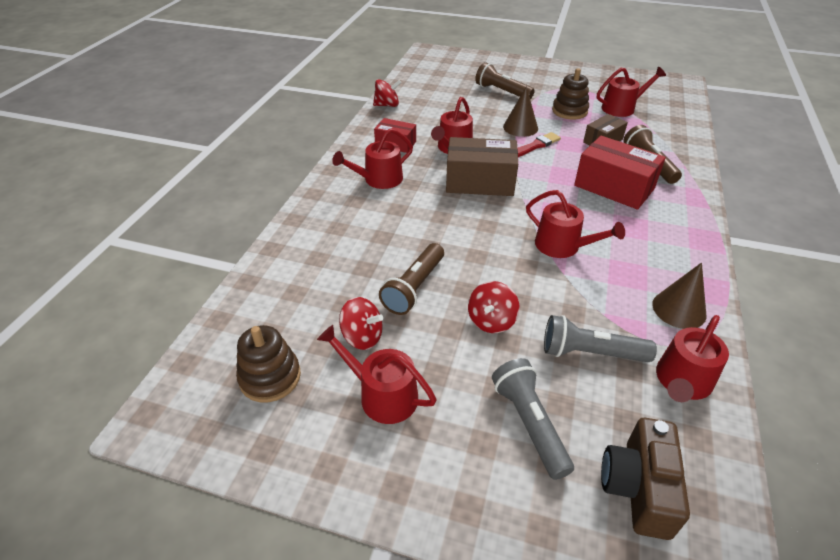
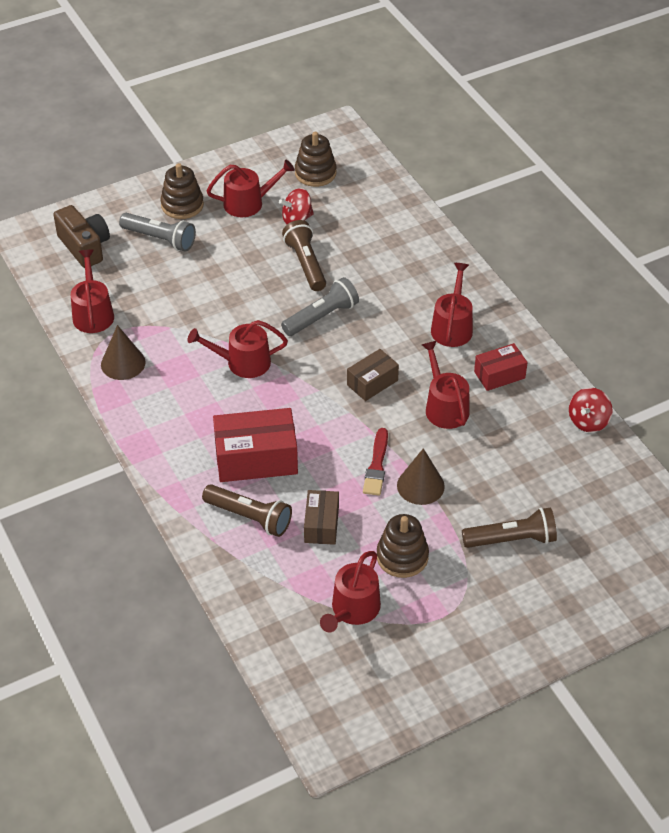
camera: 135 degrees right, 5 degrees up
brown box [446,137,518,196] -> brown box [347,349,399,401], size x0.58
red spinning top [468,281,520,333] -> none
grey flashlight [544,315,657,362] -> grey flashlight moved to [281,277,359,336]
none -> brown stacking toy [160,163,204,219]

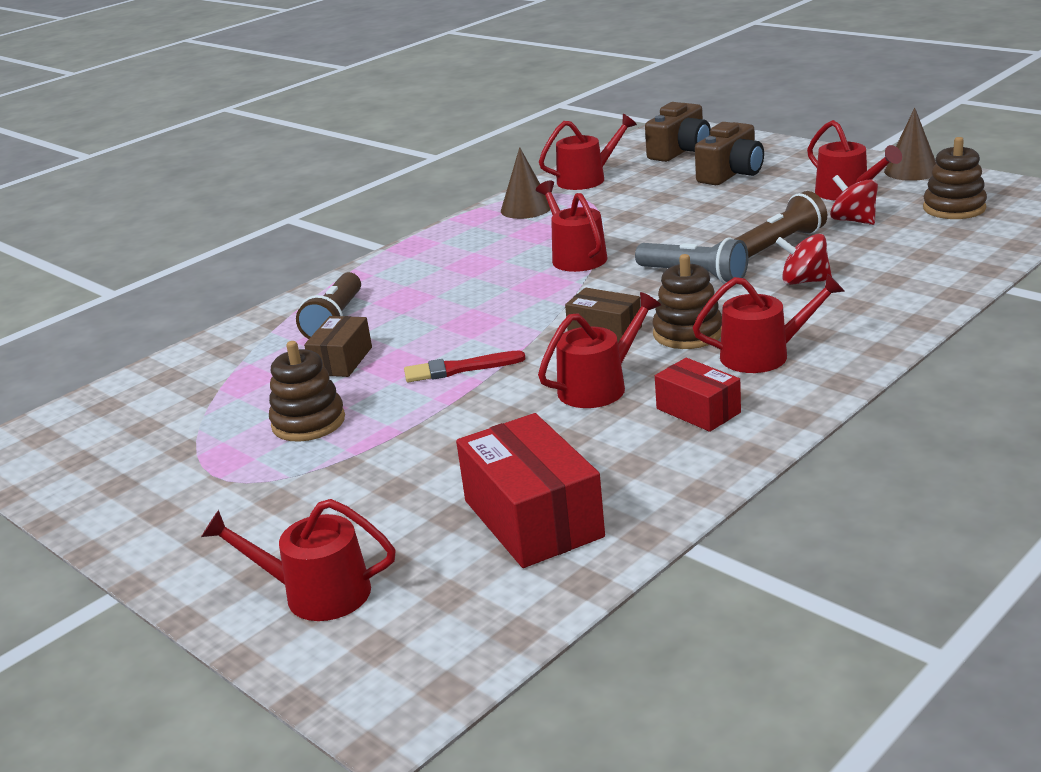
camera: 75 degrees right, 20 degrees down
grey flashlight [119,213,196,252] -> brown camera [695,122,764,185]
brown stacking toy [160,163,204,219] -> brown stacking toy moved to [652,254,722,349]
red box [213,408,298,482] -> red box moved to [456,413,605,568]
brown box [304,490,339,545] -> brown box turned 60 degrees counterclockwise [304,316,372,377]
red watering can [320,551,381,632] -> red watering can moved to [201,499,396,621]
brown cone [397,448,445,505] -> brown cone moved to [884,108,937,181]
brown flashlight [462,507,557,548] -> none
red spinning top [569,387,613,432] -> red spinning top moved to [776,234,832,285]

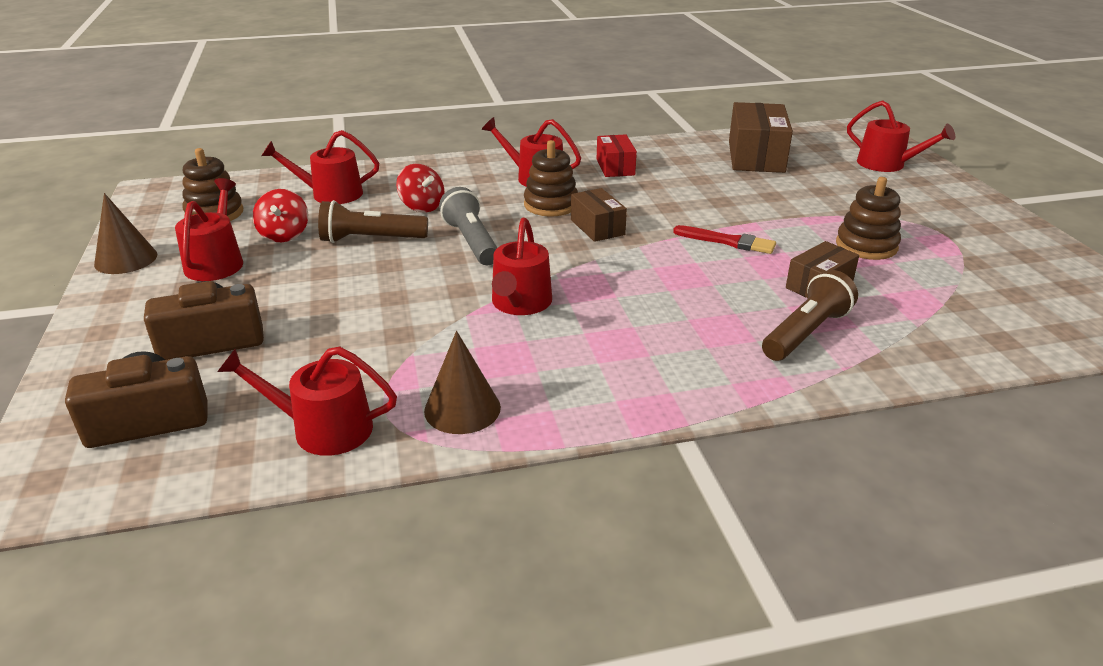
camera: 150 degrees left, 5 degrees up
red box [456,413,605,568] -> brown box [729,102,793,173]
red watering can [538,292,661,408] -> red watering can moved to [261,130,379,204]

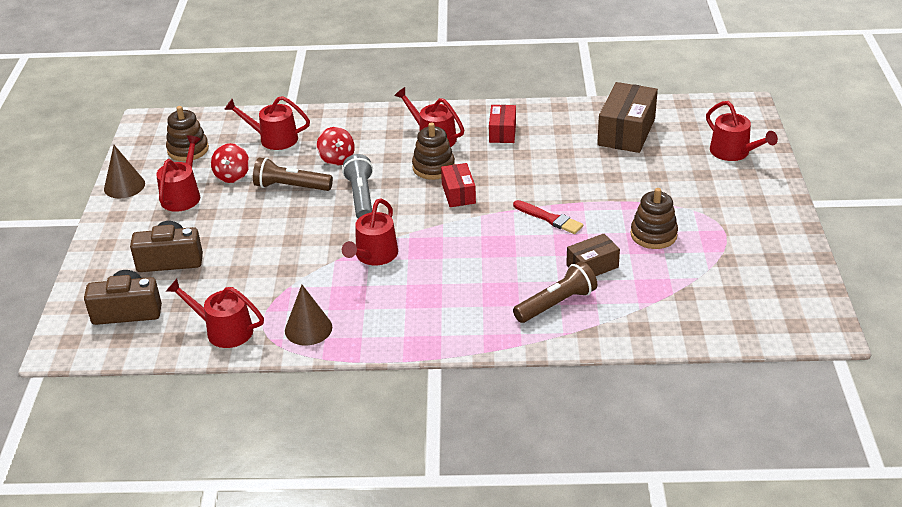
camera: 15 degrees right, 5 degrees up
brown box [571,188,627,242] -> red box [441,163,476,207]

